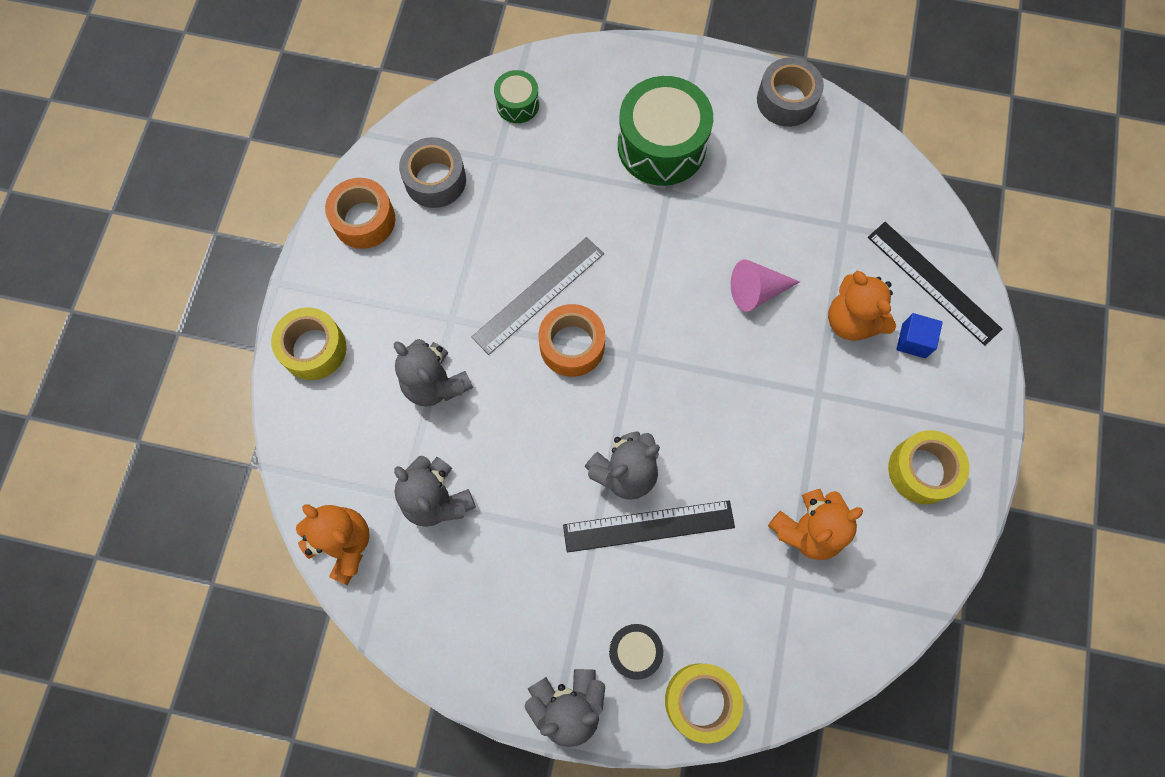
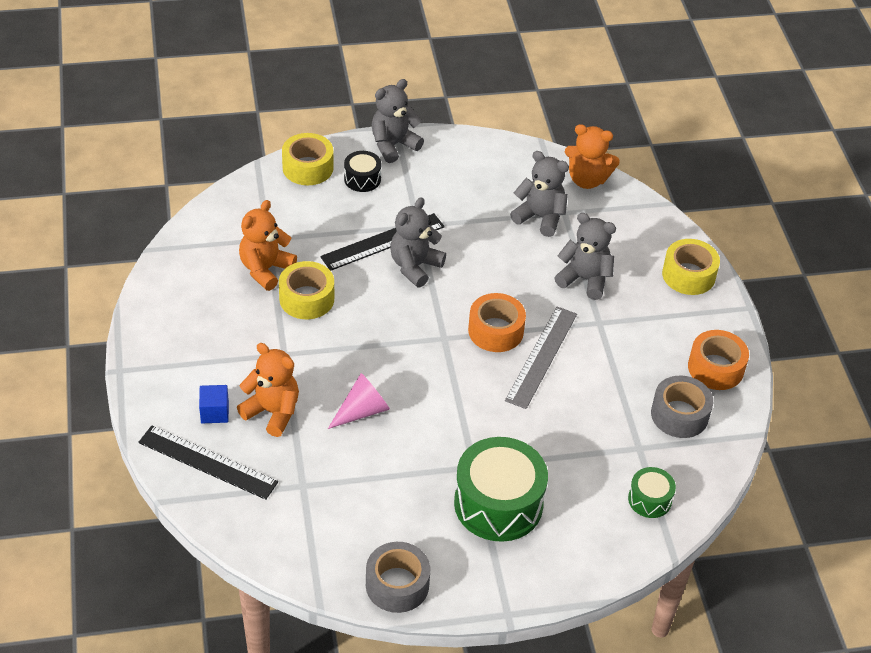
camera: 155 degrees right, 25 degrees down
yellow tape [888,430,969,504] -> yellow tape moved to [279,261,334,319]

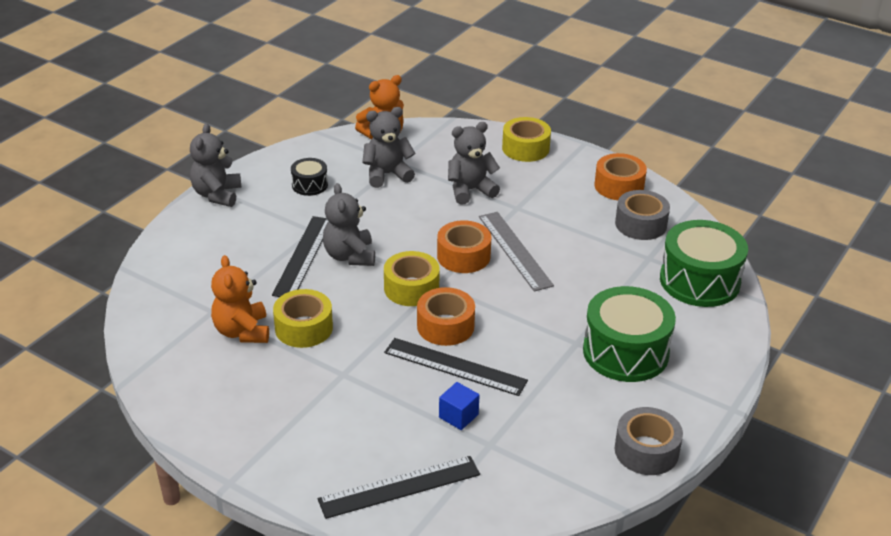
camera: 45 degrees left, 10 degrees down
blue cube [199,385,229,423] -> blue cube moved to [439,382,480,430]
orange teddy bear [237,343,299,437] -> none
yellow tape [282,133,334,185] -> yellow tape moved to [384,251,440,306]
pink cone [328,373,390,429] -> black ruler [384,338,528,396]
black drum [344,151,381,192] -> black drum moved to [291,158,328,196]
green drum [628,467,676,518] -> green drum [660,220,748,307], size x2.02
none -> orange tape [417,287,475,346]

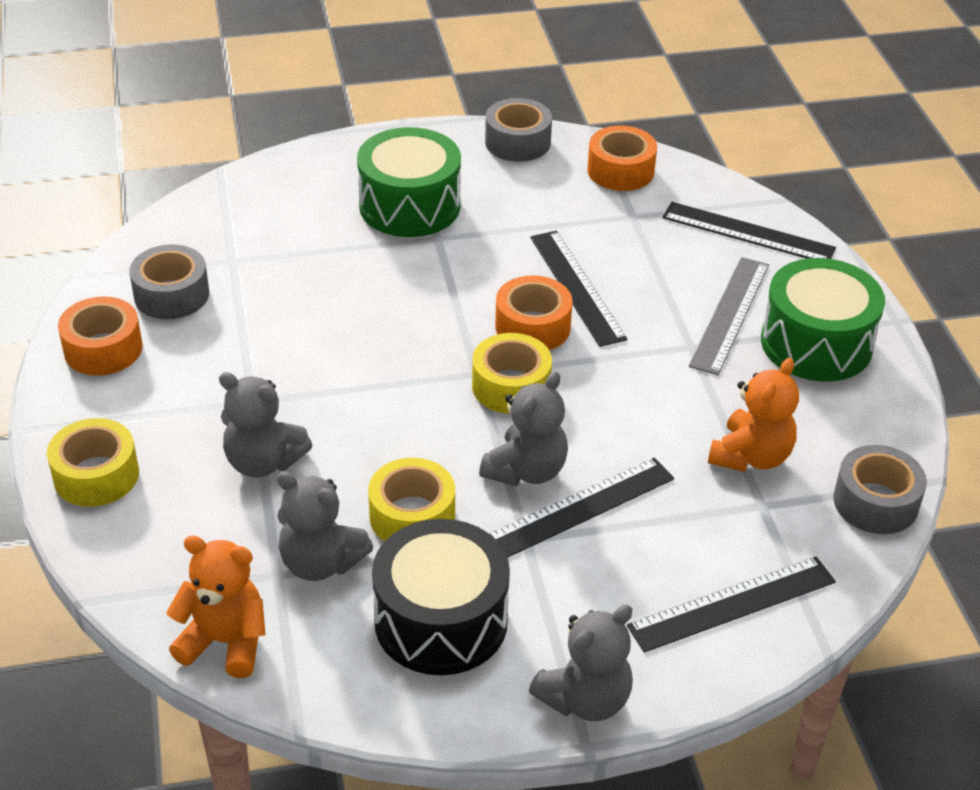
camera: 135 degrees left, 5 degrees up
yellow tape [273,289,333,348] -> yellow tape moved to [368,458,455,541]
black drum [291,158,328,196] -> black drum [372,519,510,675], size x2.02
orange tape [437,220,491,273] -> orange tape moved to [587,126,657,191]
blue cube [439,382,480,430] -> none
grey ruler [479,212,554,292] -> grey ruler moved to [689,257,769,375]
green drum [660,220,748,307] -> green drum moved to [761,258,885,382]
none -> black ruler [627,557,836,653]
none -> grey tape [833,445,927,534]

